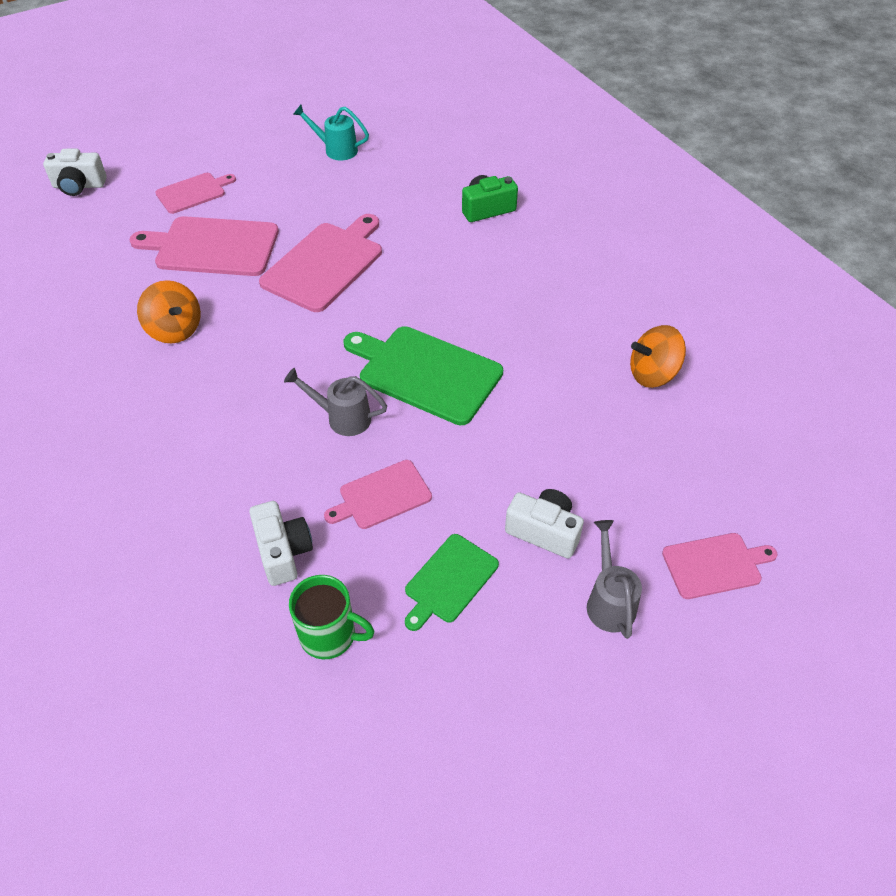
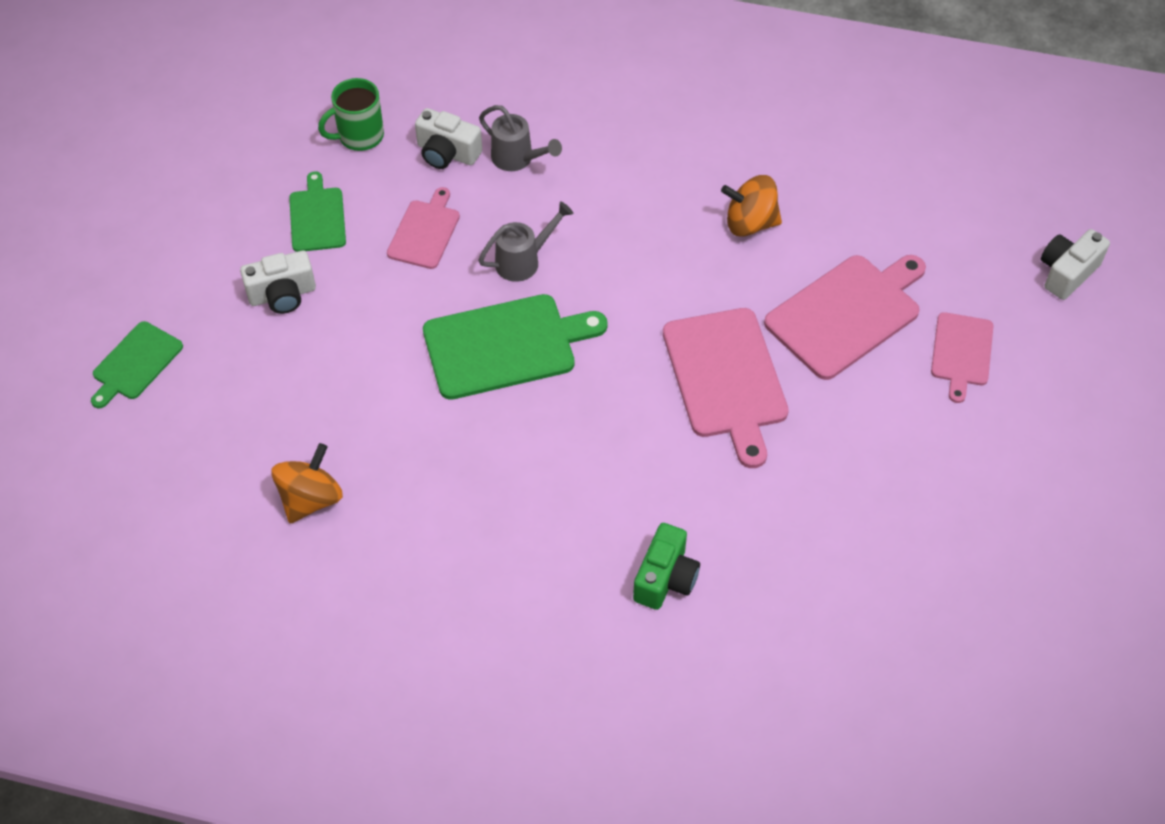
camera: 135 degrees right, 5 degrees up
turquoise watering can [293,105,369,161] -> none
grey watering can [587,520,642,639] -> grey watering can moved to [479,105,562,171]
pink cutting board [662,533,777,599] -> green cutting board [91,321,183,408]

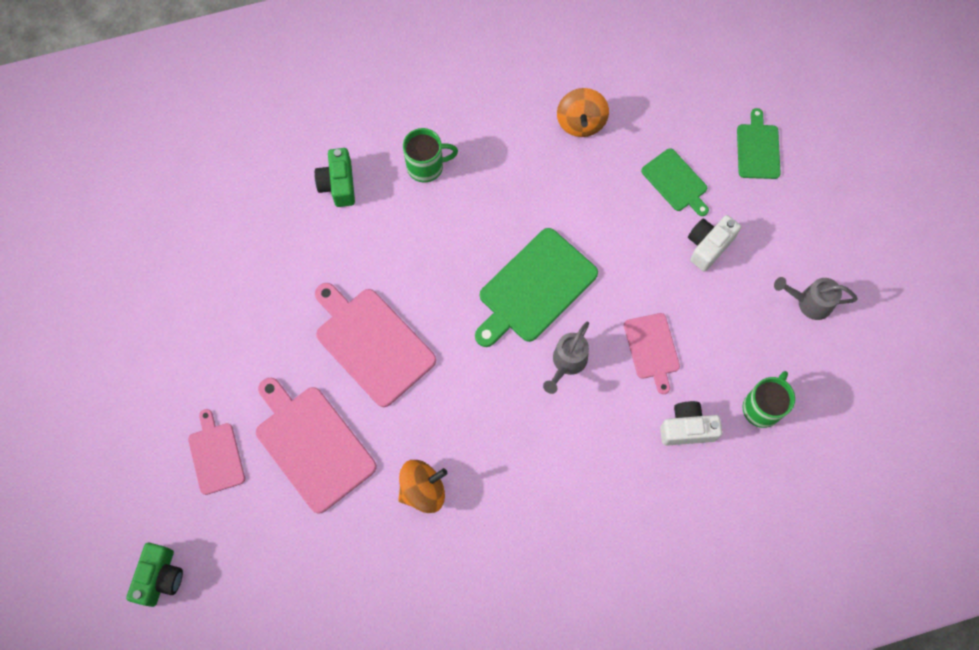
camera: 150 degrees right, 15 degrees up
green cutting board [289,171,346,252] -> green cutting board moved to [641,148,709,216]
grey watering can [479,105,562,171] -> grey watering can moved to [774,277,858,320]
pink cutting board [764,255,926,380] -> pink cutting board turned 120 degrees clockwise [256,378,377,514]
white camera [1041,229,1110,300] -> green camera [126,543,183,607]
none -> green mug [403,128,458,183]

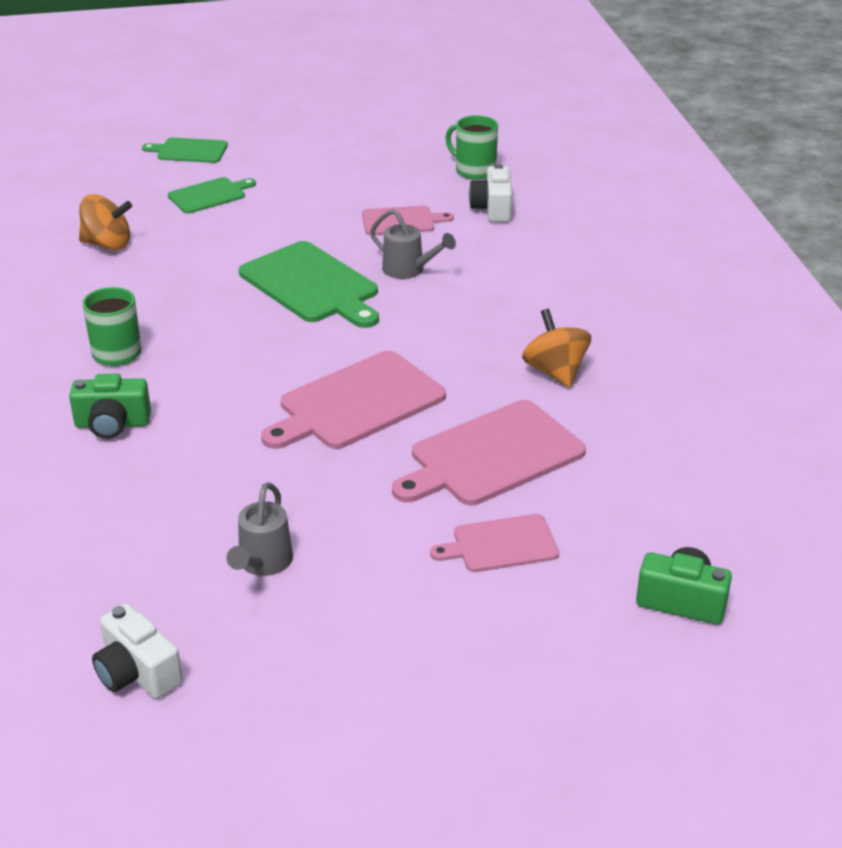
camera: 85 degrees left, 35 degrees down
white camera [688,215,741,271] -> white camera moved to [92,603,183,699]
grey watering can [774,277,858,320] -> grey watering can moved to [226,482,293,576]

